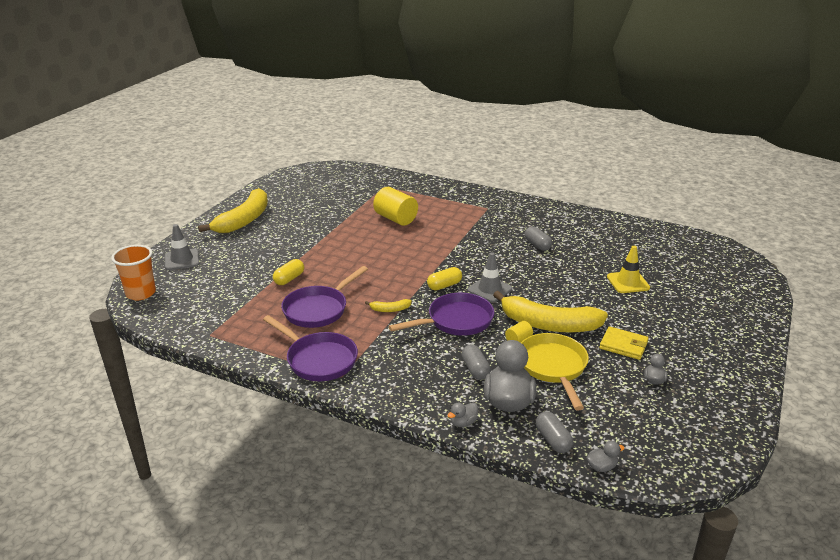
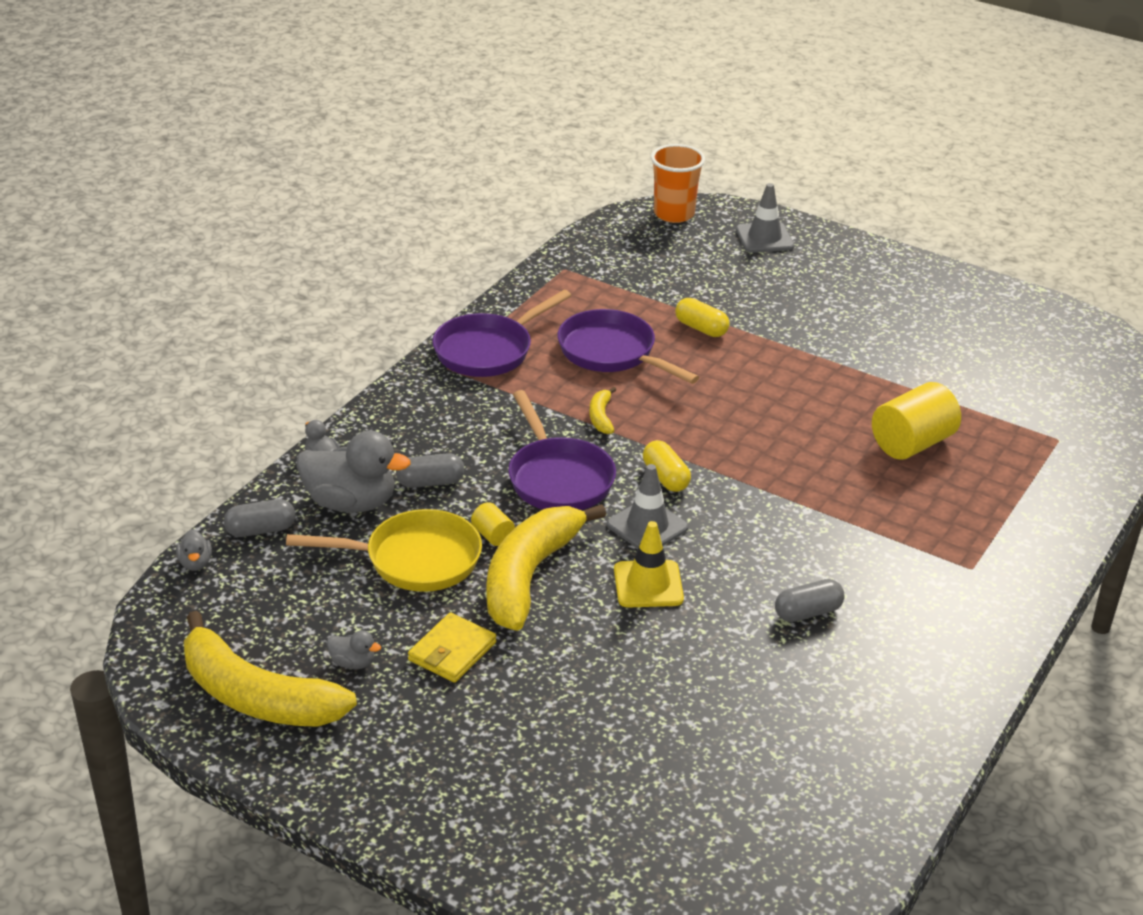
camera: 95 degrees right, 5 degrees up
yellow banana [198,188,268,233] -> yellow banana moved to [184,611,357,727]
yellow traffic cone [607,246,650,293] -> yellow traffic cone moved to [614,521,684,608]

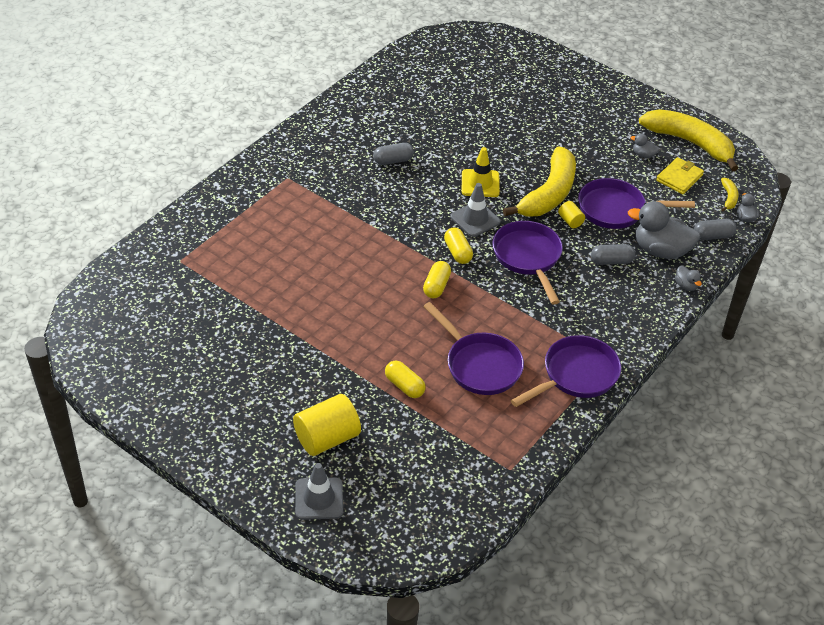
camera: 175 degrees left, 10 degrees up
yellow pan [286,509,482,592] -> purple pan [578,178,695,229]
yellow wallet [408,612,496,683] -> yellow wallet moved to [656,157,704,194]
yellow banana [589,387,616,434] -> yellow banana moved to [721,178,739,211]
orange cup [651,144,705,223] -> none
yellow cylinder [872,382,961,460] -> yellow cylinder moved to [293,394,361,456]
none -> yellow capsule [423,261,451,298]

